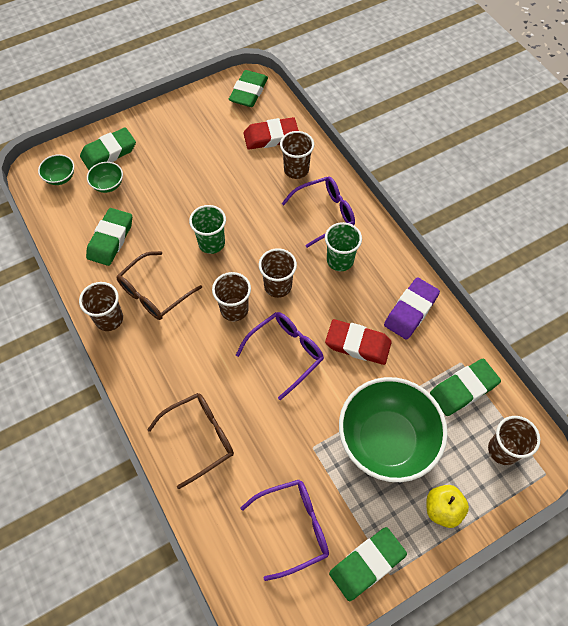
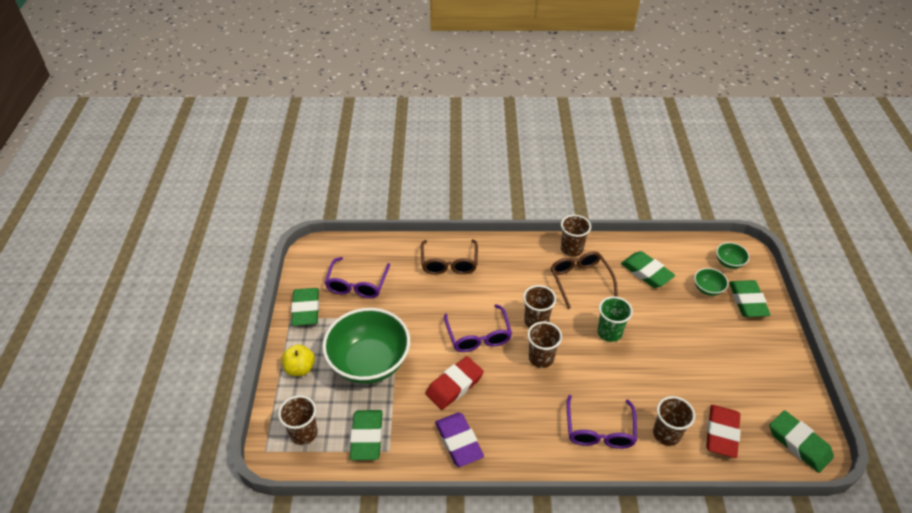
camera: 120 degrees right, 15 degrees down
green cup [325,222,362,271] -> none

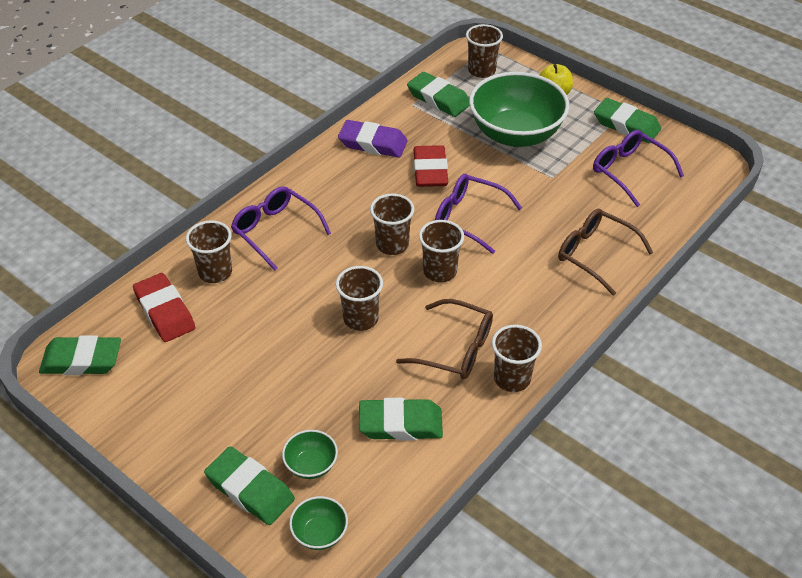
camera: 130 degrees right, 0 degrees up
green cup [597,296,633,342] -> brown cup [336,266,383,331]

